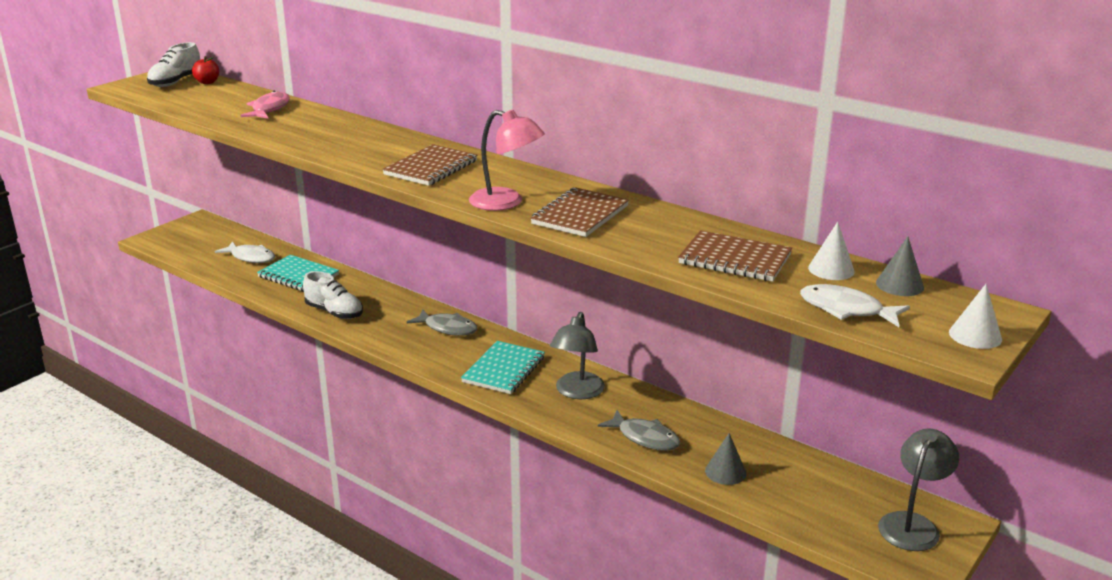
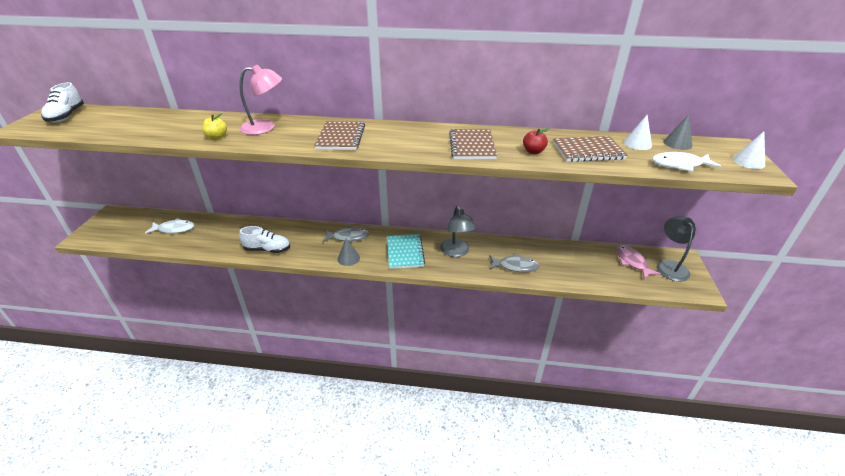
camera: 30 degrees left, 10 degrees up
red apple [192,56,219,84] -> red apple moved to [523,128,549,154]
pink fish [240,91,290,119] -> pink fish moved to [616,245,661,279]
turquoise notebook [257,255,339,292] -> none
pink lamp [469,109,545,211] -> pink lamp moved to [239,65,282,135]
grey cone [705,433,746,485] -> grey cone moved to [338,238,360,266]
none -> yellow apple [202,113,227,139]

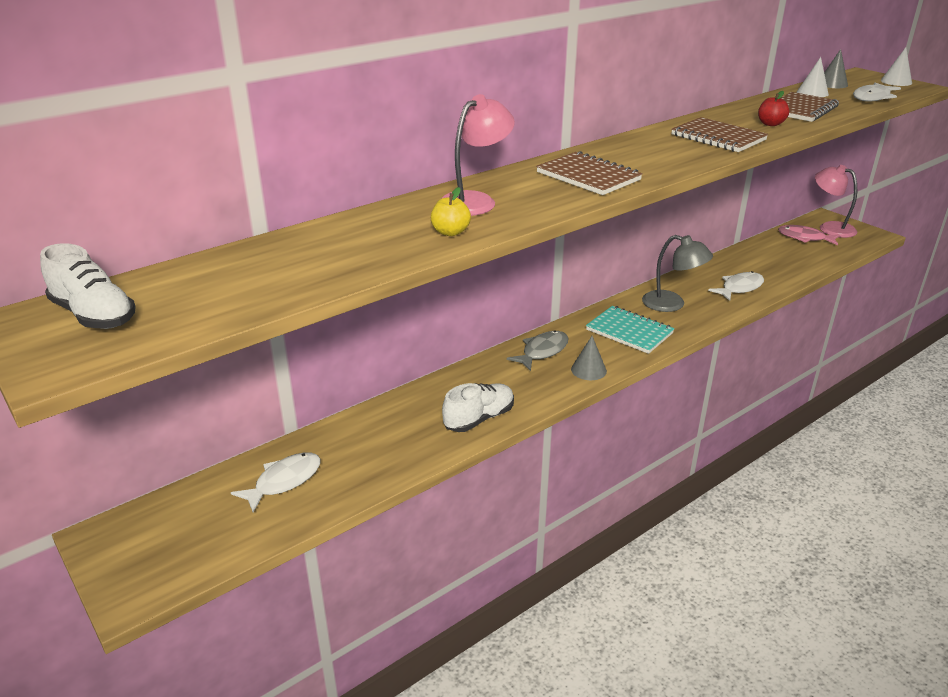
camera: 45 degrees left, 5 degrees down
grey fish [489,254,540,272] -> white fish [708,271,764,301]
grey lamp [656,216,696,281] -> pink lamp [815,165,857,238]

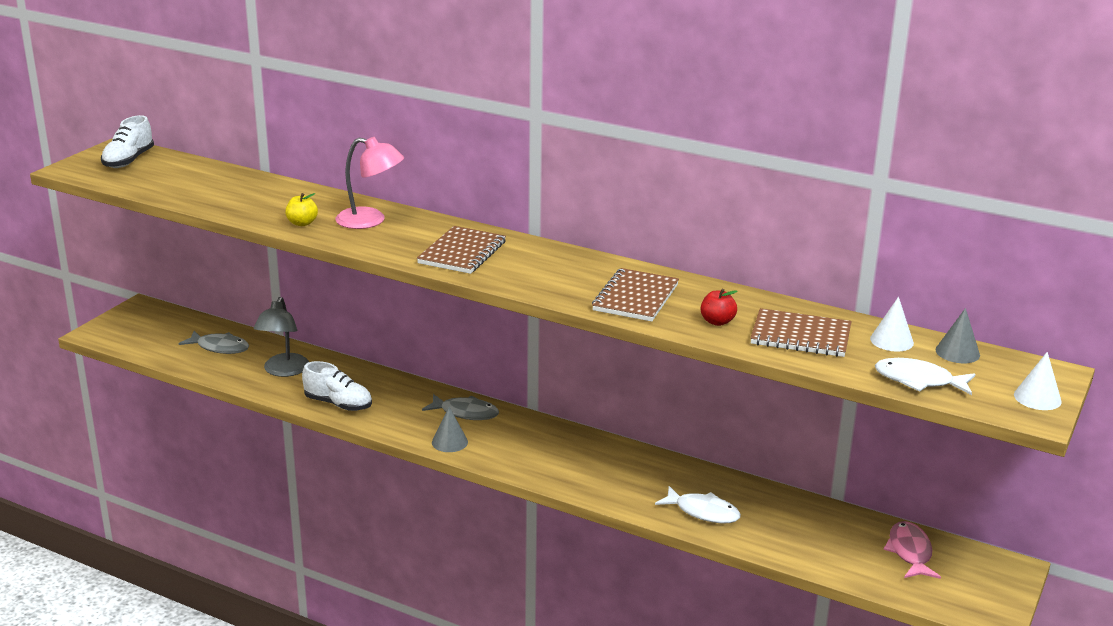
camera: 65 degrees right, 5 degrees down
white fish [231,452,321,512] -> grey fish [178,331,249,354]
turquoise notebook [586,306,675,354] -> none
grey lamp [642,235,713,312] -> grey lamp moved to [254,297,309,377]
pink lamp [815,165,857,238] -> none

